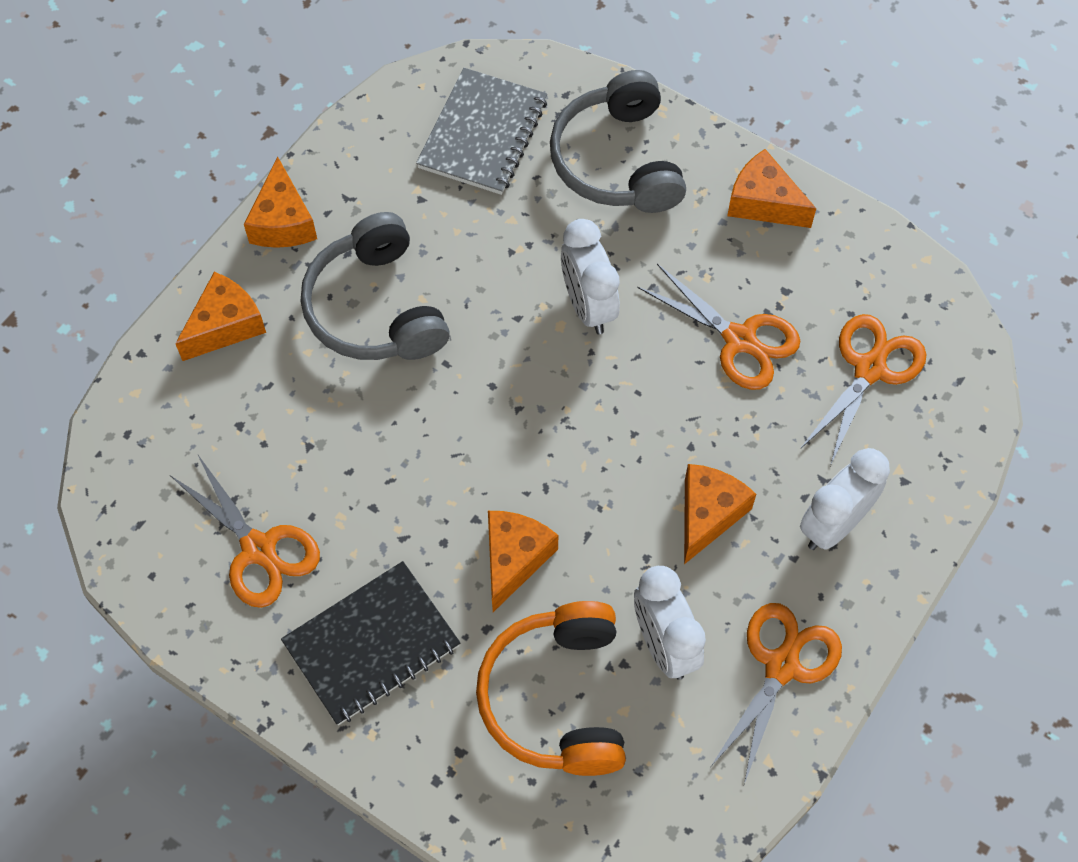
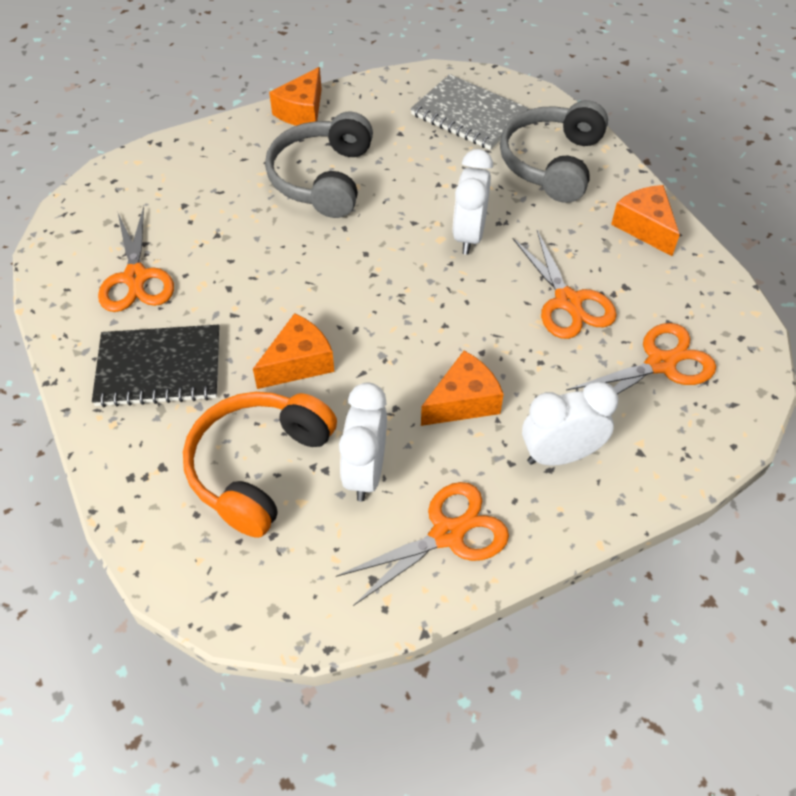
camera: 30 degrees right, 10 degrees down
orange cheese [175,272,266,361] -> none
grey notebook [416,68,547,195] -> grey notebook turned 75 degrees clockwise [411,74,529,150]

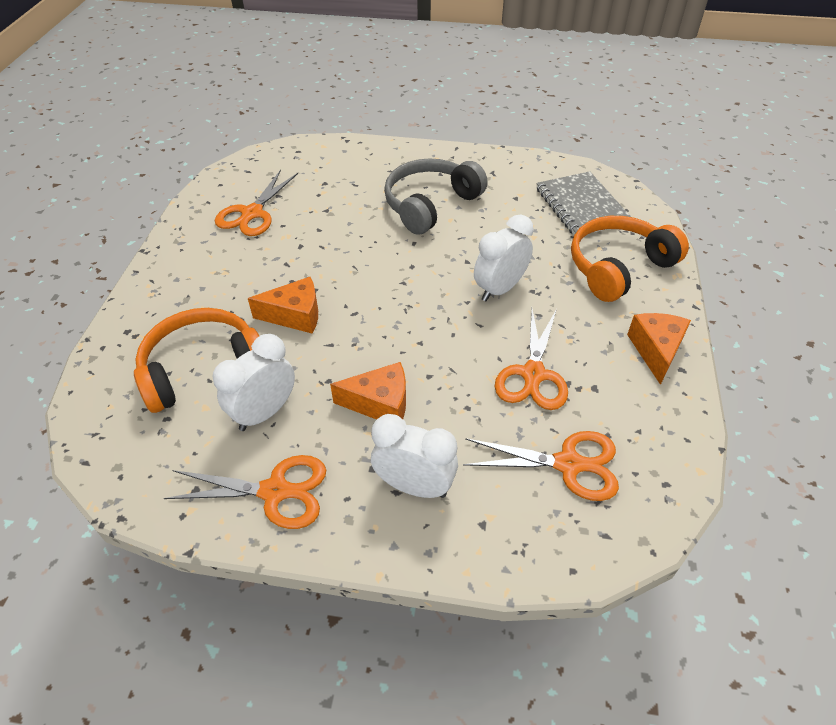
camera: 35 degrees right, 5 degrees down
black notebook [92,325,220,407] -> none
orange cheese [269,67,322,126] -> none
grey headphones [500,100,608,203] -> orange headphones [571,216,689,302]

